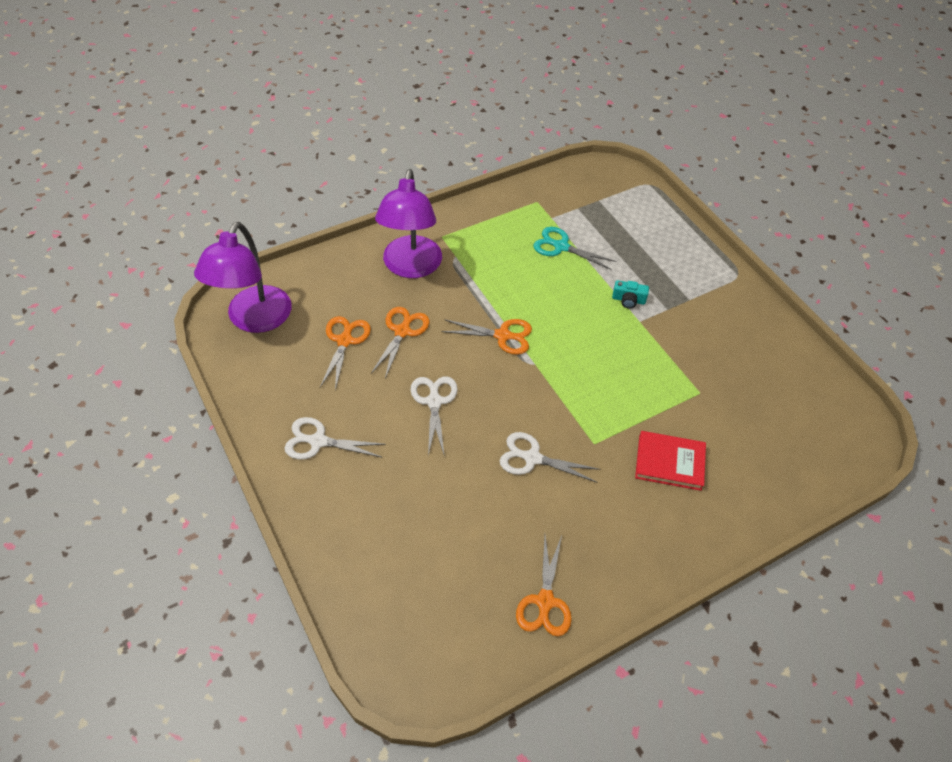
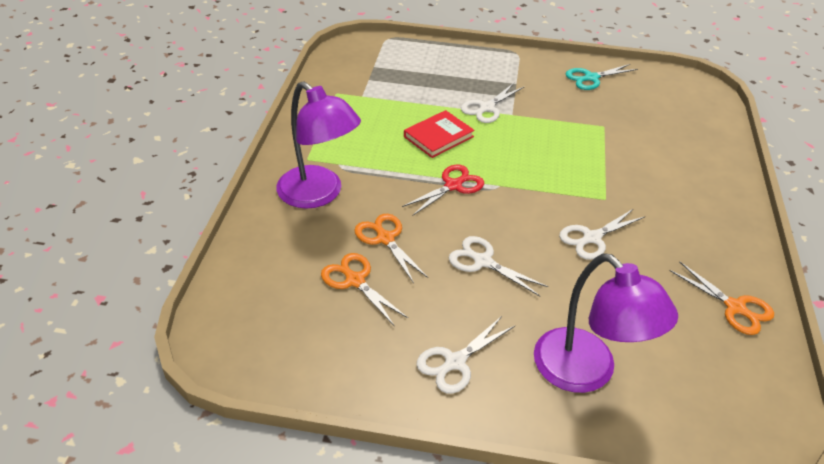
camera: 50 degrees left, 10 degrees down
purple lamp [194,222,291,333] -> purple lamp moved to [534,253,678,393]
orange scissors [441,319,532,355] -> red scissors [402,165,484,216]
turquoise scissors [534,227,616,270] -> turquoise scissors moved to [566,64,638,90]
turquoise camera [612,280,649,309] -> white scissors [461,83,525,123]
red book [635,431,706,491] -> red book moved to [404,110,475,158]

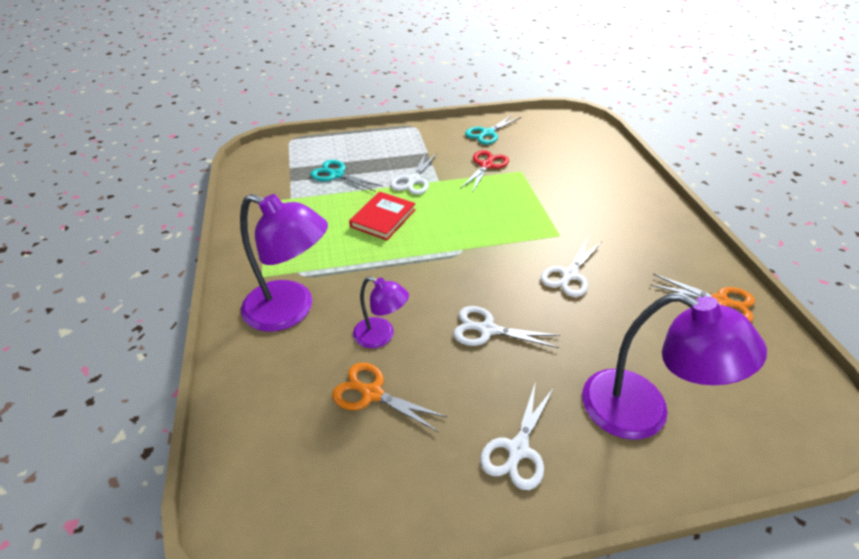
camera: 20 degrees left, 0 degrees up
orange scissors [354,214,428,283] -> purple lamp [353,277,409,348]
red scissors [402,165,484,216] -> red scissors moved to [460,150,509,193]
none -> turquoise scissors [310,160,383,192]

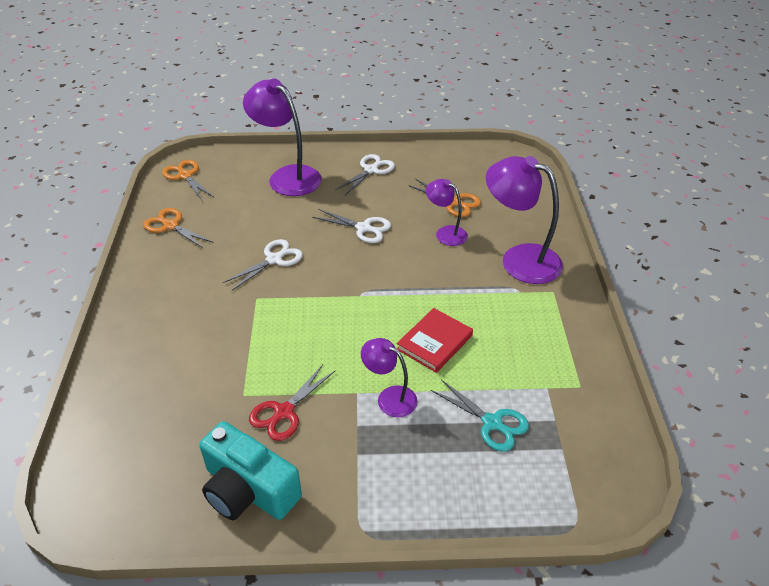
camera: 170 degrees left, 0 degrees up
white scissors [390,153,437,195] -> purple lamp [361,338,418,417]
turquoise scissors [465,114,521,144] -> turquoise camera [199,421,302,520]
none -> orange scissors [162,160,214,200]

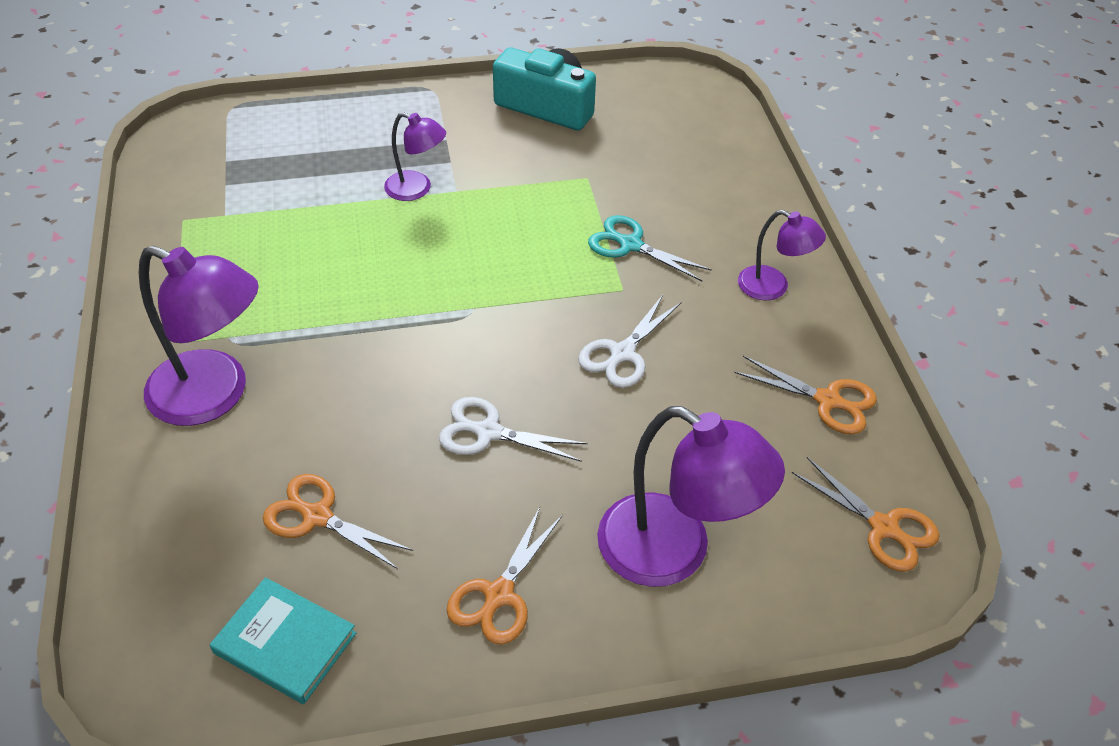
camera: 170 degrees right, 5 degrees up
red scissors [249,364,336,441] -> none
white scissors [335,154,395,195] -> orange scissors [447,507,563,645]
red book [397,308,473,373] -> none
purple lamp [426,179,468,246] -> purple lamp moved to [738,210,826,301]
turquoise scissors [431,380,529,452] -> turquoise scissors moved to [588,215,712,281]
none -> turquoise book [210,577,356,704]

